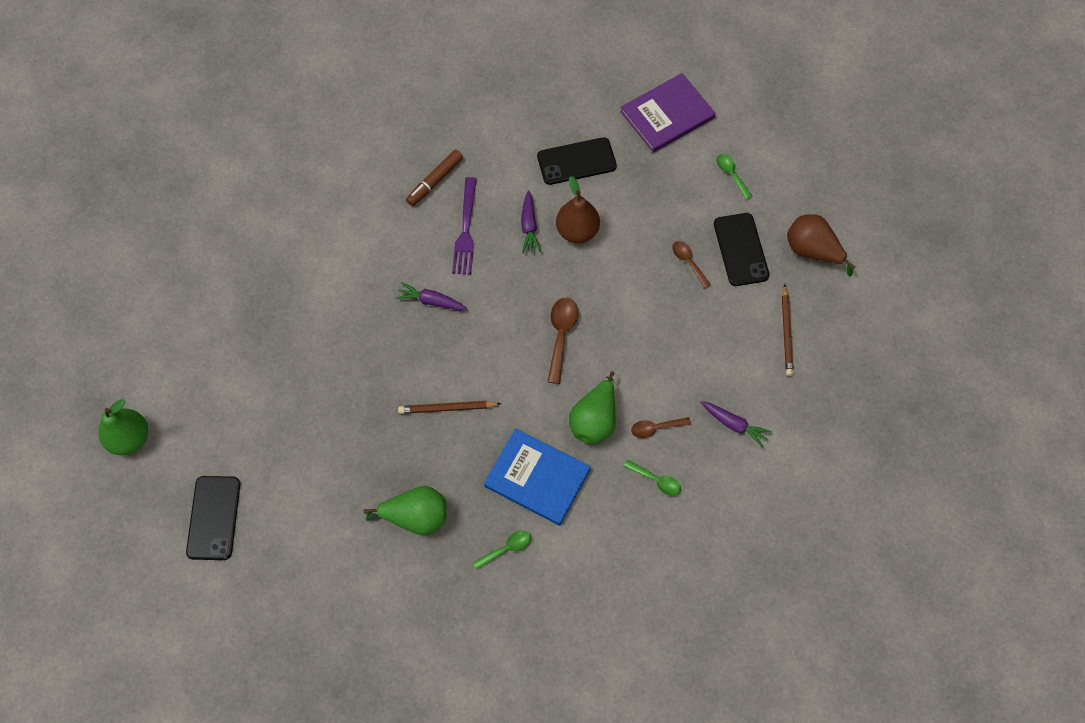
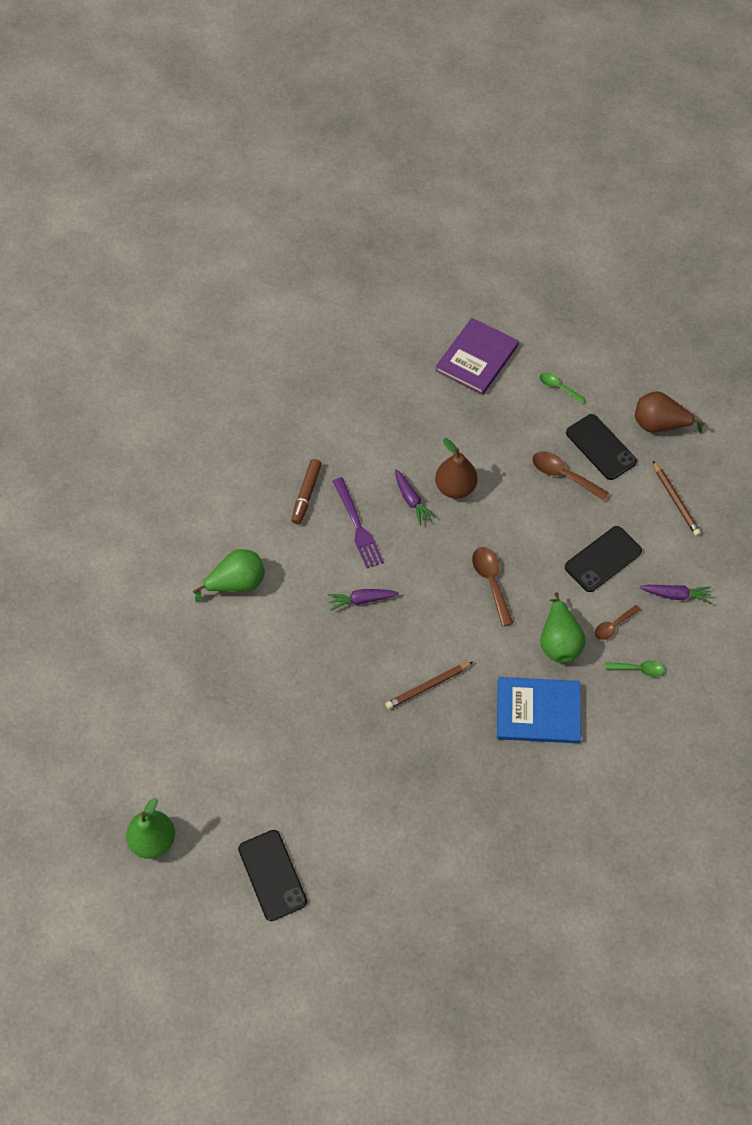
camera: 25 degrees left, 5 degrees down
green pear [364,486,447,536] -> green pear moved to [193,549,265,602]
green spoon [473,531,531,570] -> none
black phone [537,137,617,185] -> black phone moved to [565,526,642,592]
brown spoon [672,241,711,288] -> brown spoon [532,451,609,501], size x1.56

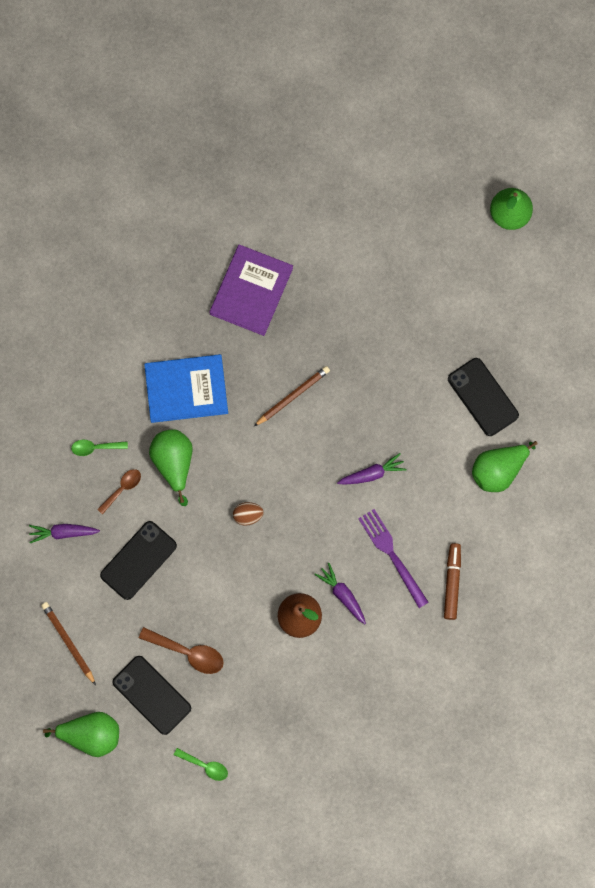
camera: 170 degrees right, 15 degrees up
black phone [238,830,307,921] -> black phone moved to [448,358,519,436]
purple book [435,318,519,395] -> purple book moved to [209,244,293,336]
brown spoon [472,547,513,626] -> brown egg [233,502,264,526]
brown pear [635,391,705,433] -> green pear [43,712,119,757]

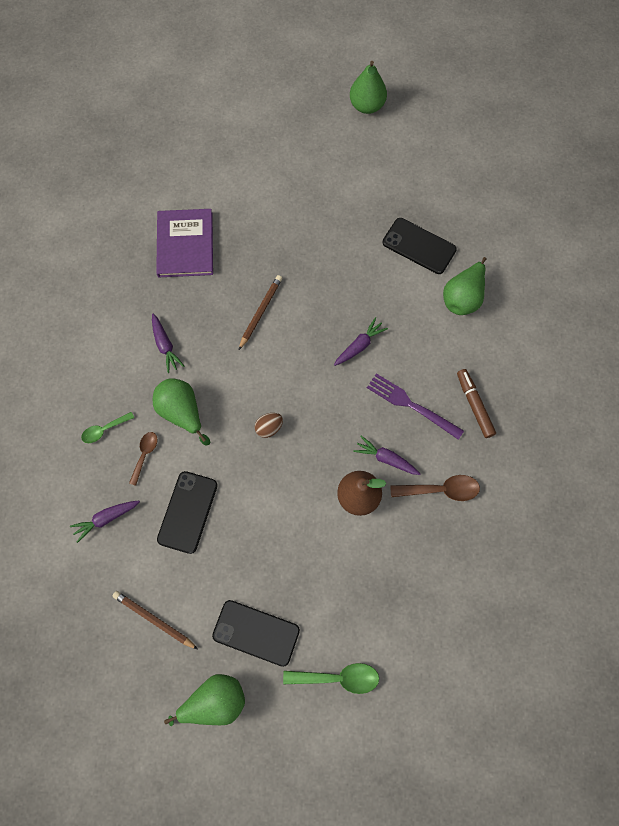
camera: 25 degrees left, 5 degrees down
brown spoon [139,627,224,674] -> brown spoon moved to [390,475,480,501]
blue book [144,354,228,423] -> purple carrot [152,314,184,373]
green spoon [174,748,228,781] -> green spoon [283,663,379,694], size x1.56

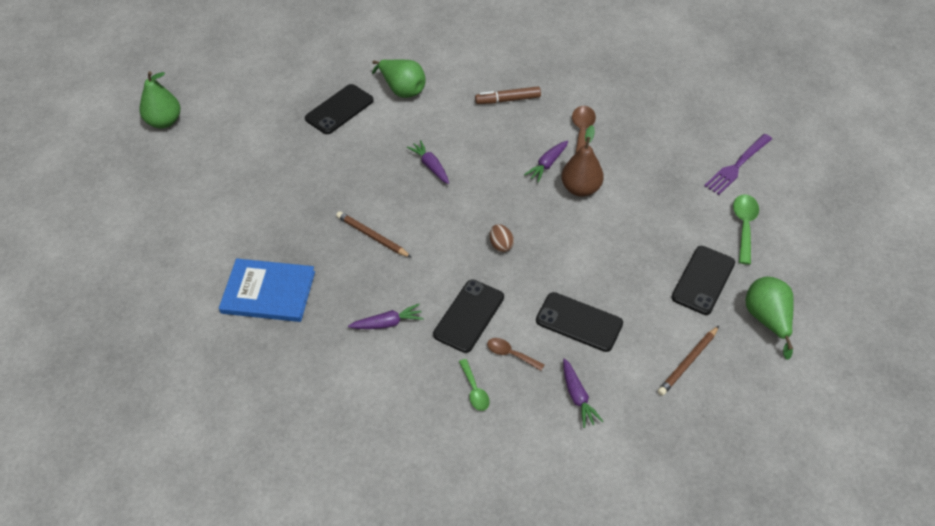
camera: 80 degrees left, 20 degrees down
green pear [153,379,210,446] -> black phone [433,279,504,353]
purple book [156,209,213,277] -> blue book [219,258,315,322]
purple fork [367,373,464,440] -> purple fork moved to [704,134,772,195]

